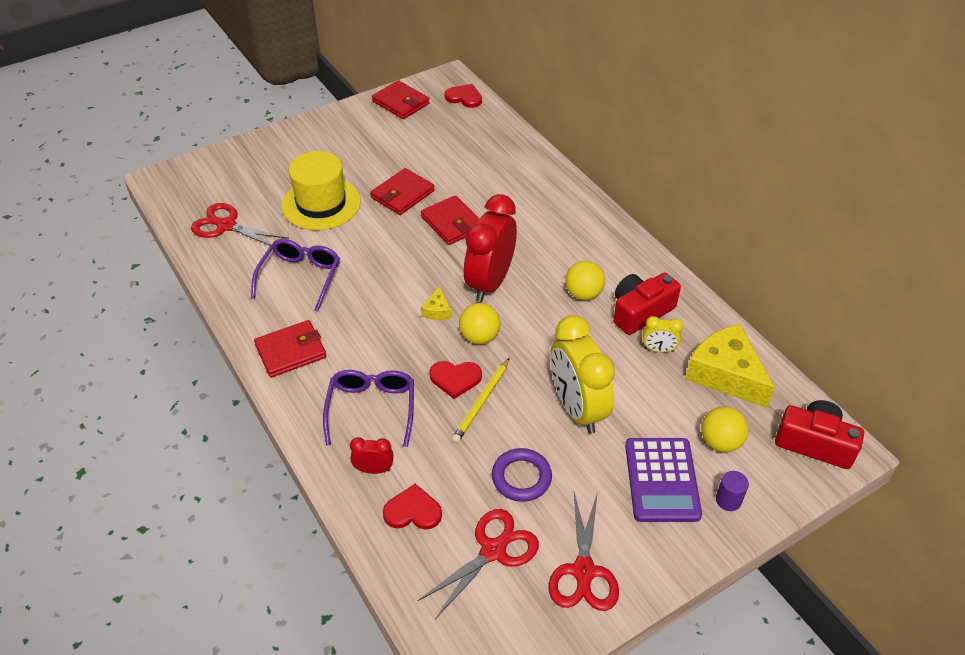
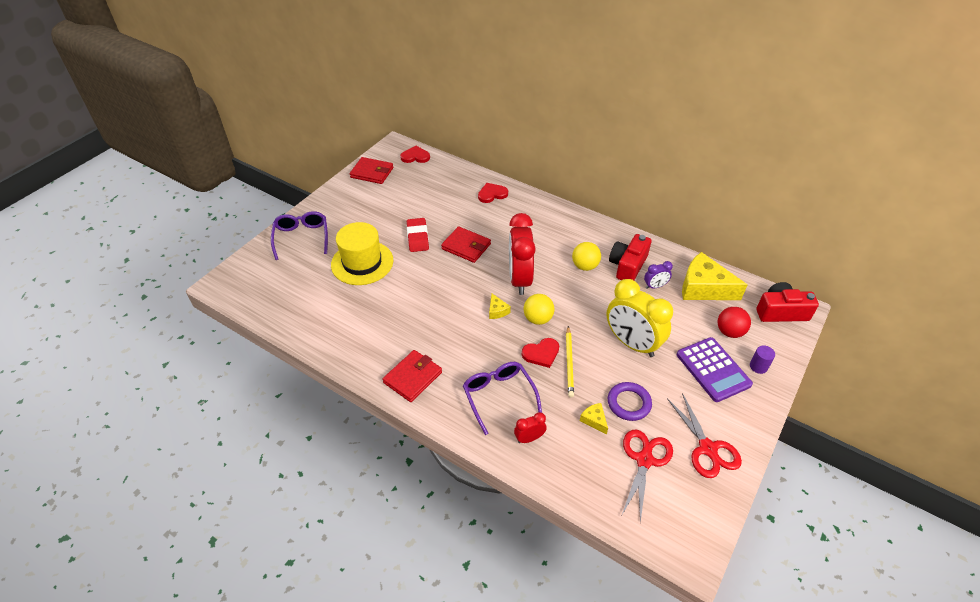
camera: 25 degrees left, 0 degrees up
red scissors [191,203,289,246] -> none
purple glasses [251,239,340,312] -> purple glasses moved to [271,211,328,260]
red wallet [370,168,435,215] -> red eraser [407,218,429,252]
red heart [383,484,442,530] -> red heart moved to [478,183,508,203]
yellow clock [643,316,683,353] -> purple clock [644,261,673,289]
yellow ball [701,406,749,452] -> red ball [718,307,751,338]
none -> yellow cheese [580,403,608,434]

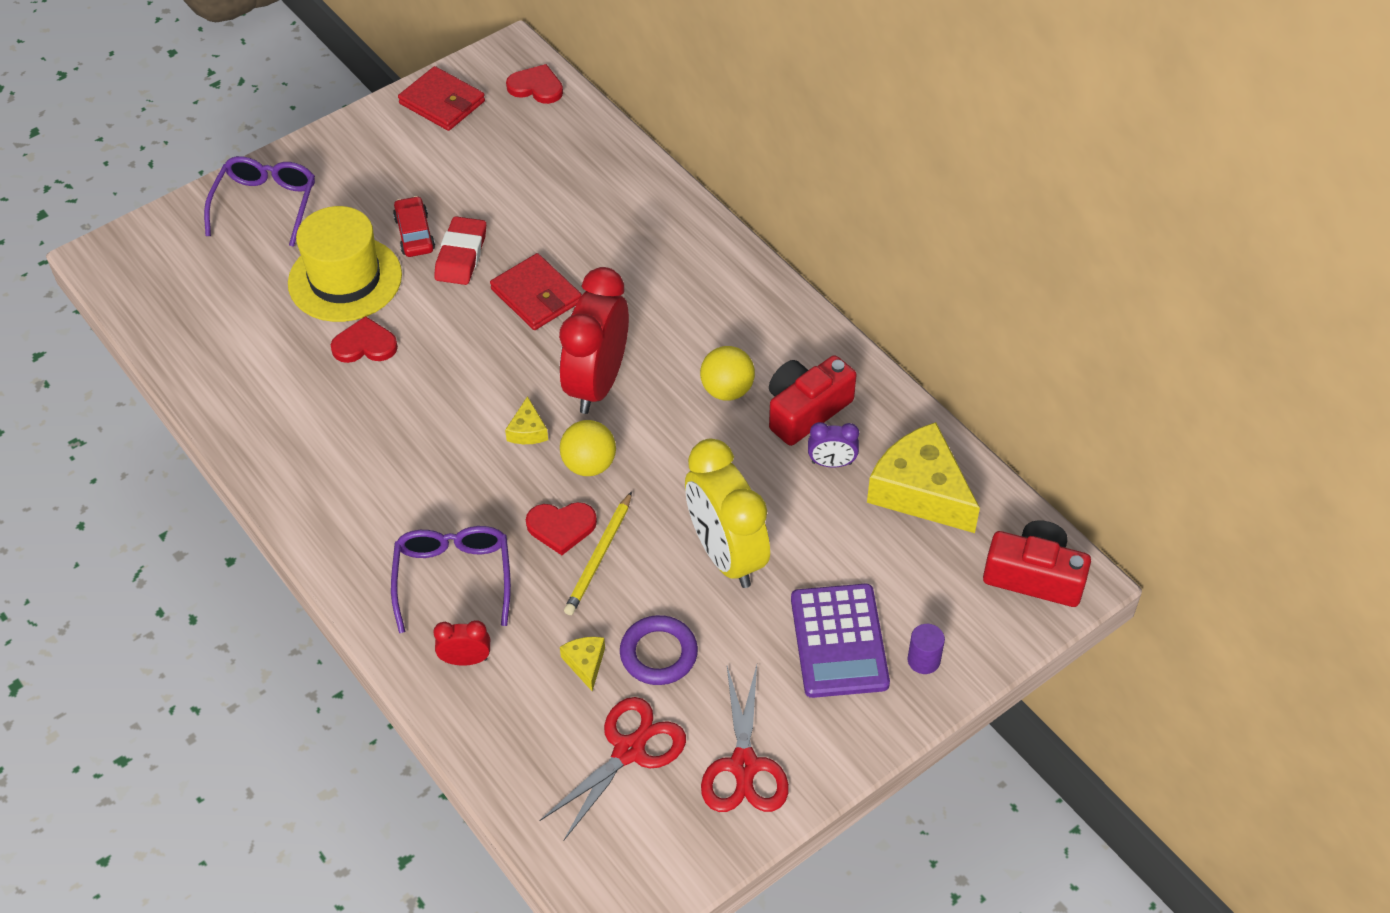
camera: 20 degrees right, 5 degrees up
red wallet [383,350,442,402] -> none
red heart [478,183,508,203] -> red heart moved to [331,316,398,363]
red ball [718,307,751,338] -> none
none -> red car [393,196,435,257]

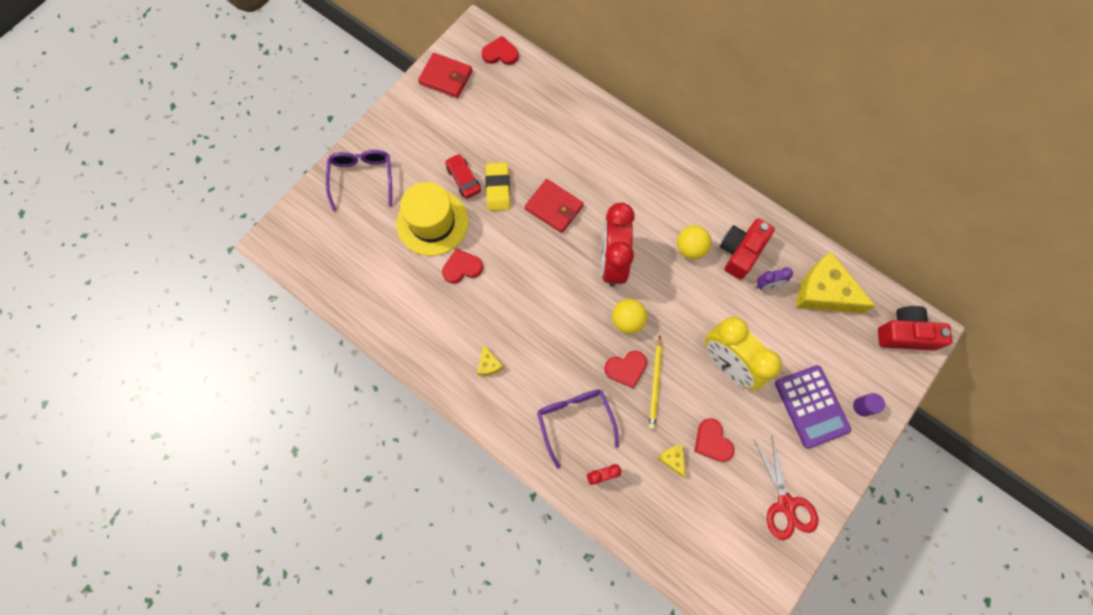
camera: 15 degrees left, 20 degrees up
red eraser [434,216,486,285] -> yellow eraser [485,162,510,211]
yellow cheese [505,396,548,444] -> yellow cheese moved to [477,344,504,376]
red scissors [539,697,686,841] -> none
purple ring [620,615,698,685] -> red heart [694,418,734,462]

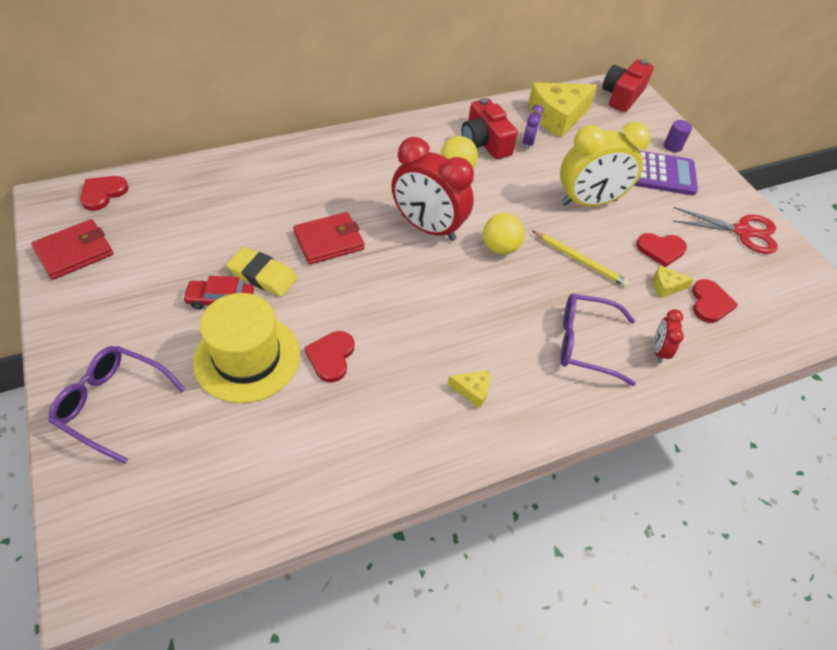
camera: 65 degrees left, 20 degrees down
red heart [604,351,647,388] -> red heart moved to [692,279,738,323]

